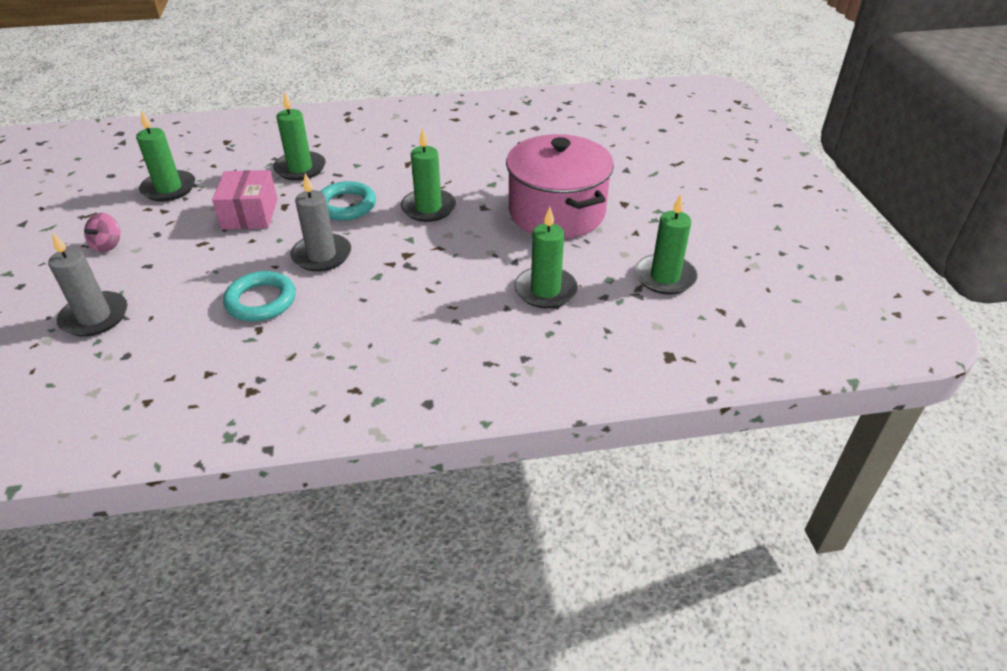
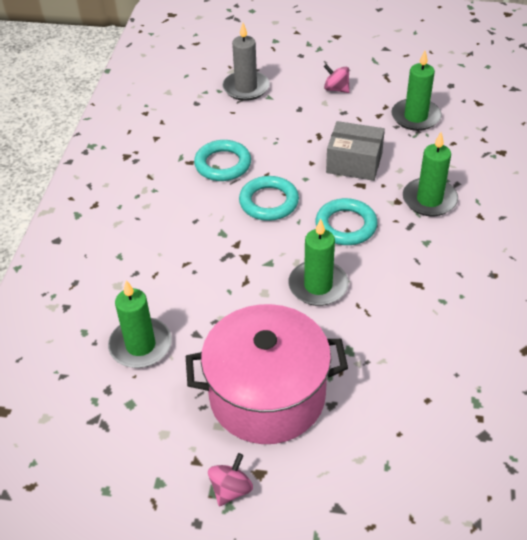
camera: 110 degrees right, 5 degrees up
pink box [212,170,277,229] -> grey box [326,121,385,181]
grey candle [290,173,351,272] -> turquoise ring [239,176,299,221]
green candle [635,194,698,294] -> none
none -> pink spinning top [208,453,253,506]

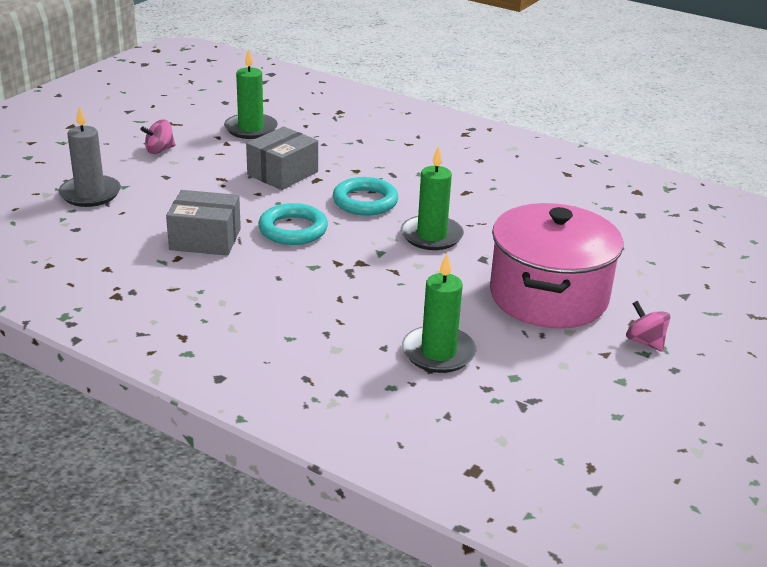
camera: 70 degrees left, 15 degrees down
turquoise ring [194,140,251,181] -> grey box [166,190,241,256]
green candle [403,132,458,216] -> none

